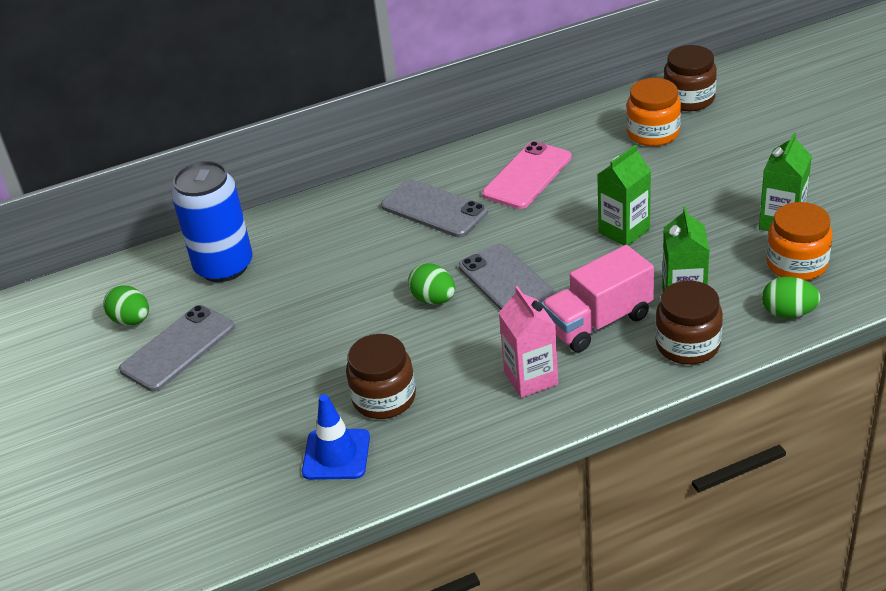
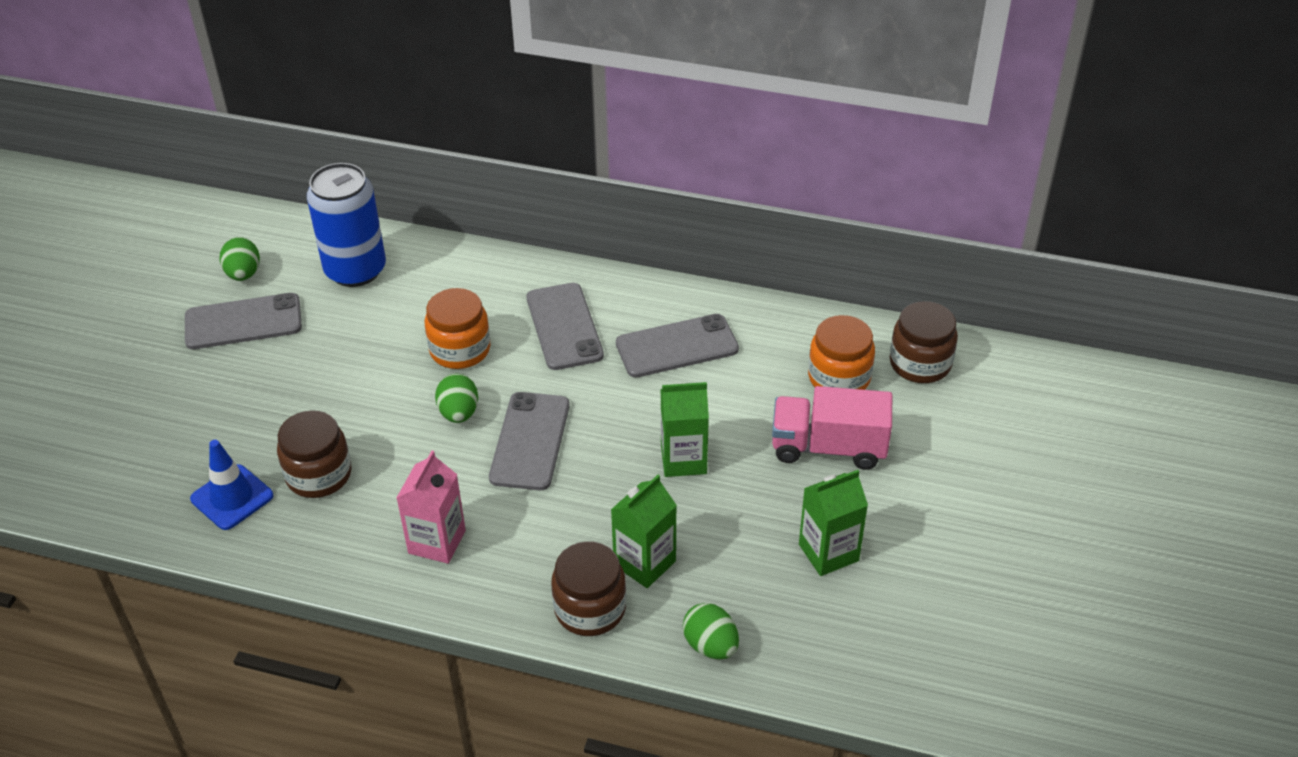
camera: 35 degrees right, 5 degrees up
pink phone [482,141,572,209] -> grey phone [616,314,739,378]
pink truck [541,245,654,352] -> pink truck moved to [772,386,892,470]
orange jar [766,202,833,281] -> orange jar moved to [425,288,491,369]

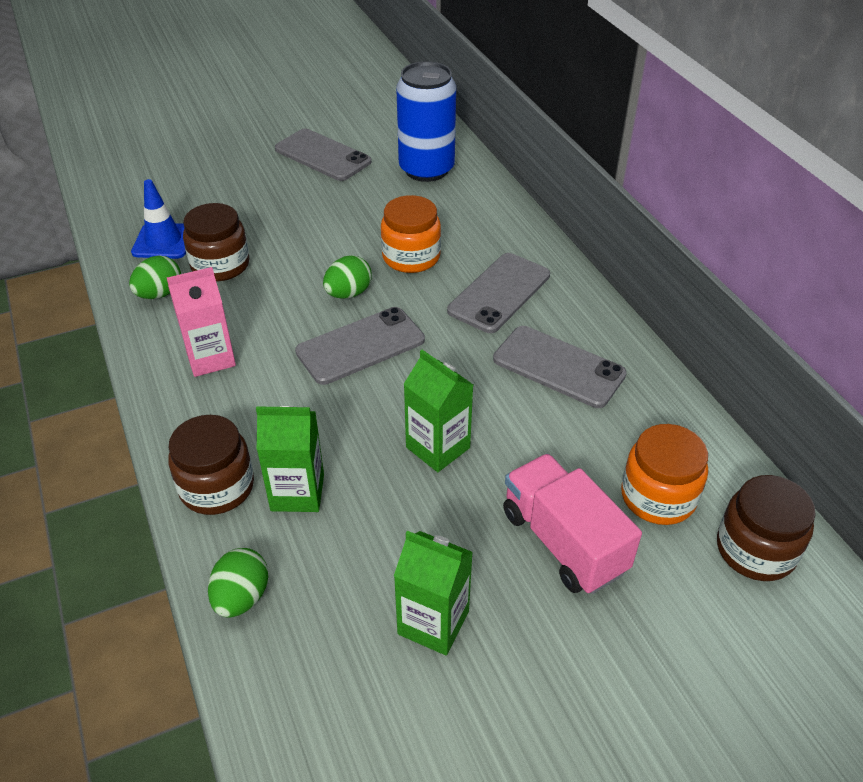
camera: 50 degrees right, 0 degrees up
green egg [220,237,260,281] -> green egg moved to [129,256,181,299]

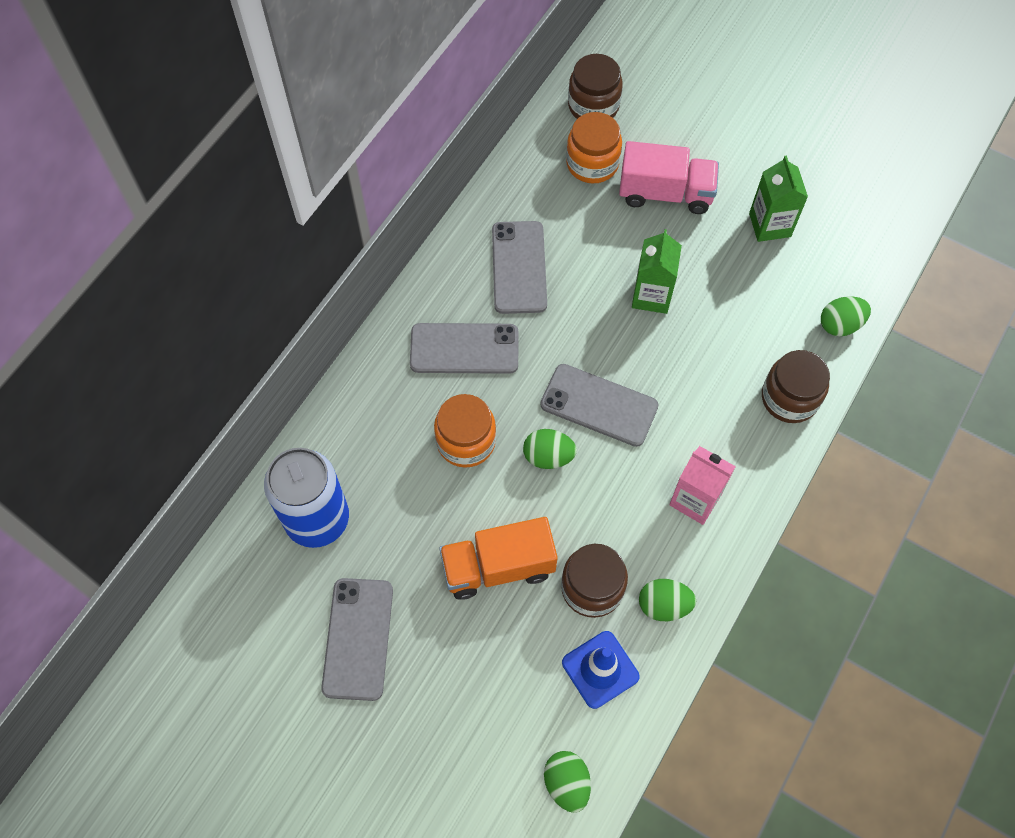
camera: 125 degrees left, 20 degrees up
green carton [256,406,324,512] -> none
pink truck [503,454,642,594] -> pink truck turned 105 degrees counterclockwise [619,141,719,214]
none -> orange truck [439,517,558,600]
none -> green egg [544,751,591,813]

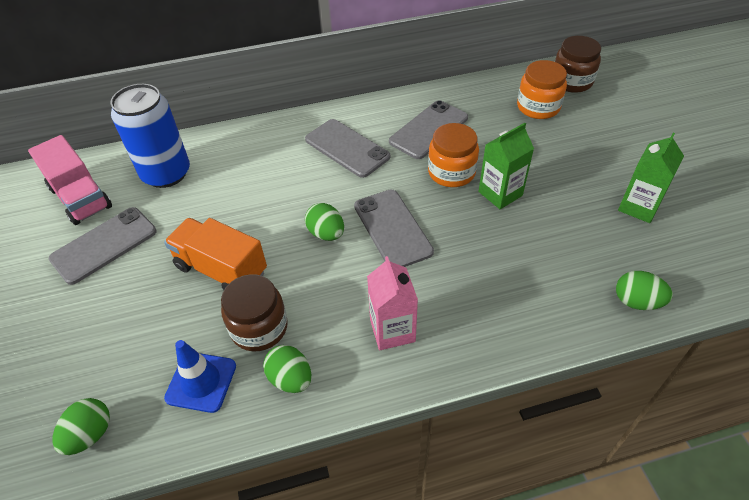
camera: 45 degrees right, 15 degrees down
orange jar [434,394,496,468] -> orange jar moved to [428,123,479,187]
pink truck [619,141,719,214] -> pink truck moved to [28,135,112,225]
brown jar [762,350,830,423] -> none

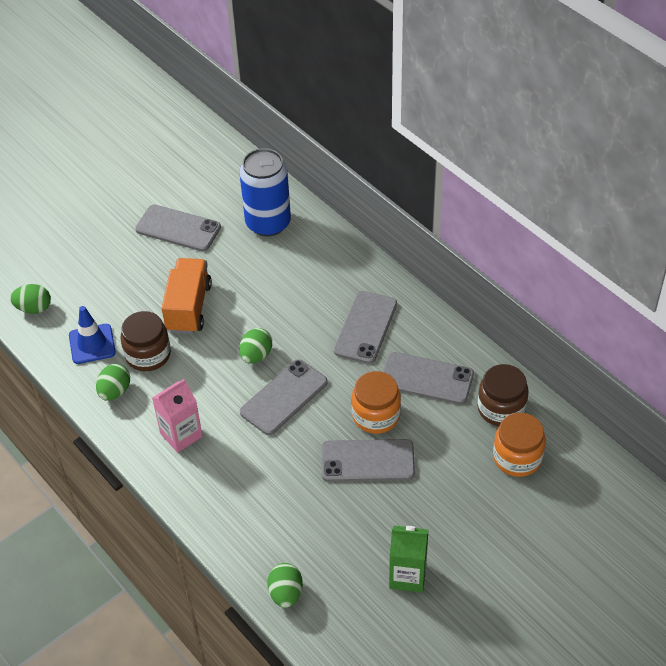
camera: 65 degrees right, 0 degrees up
pink truck [28,135,112,225] -> none
green carton [478,123,534,209] -> grey phone [321,439,415,482]
brown jar [555,36,601,93] -> brown jar moved to [478,364,529,426]

